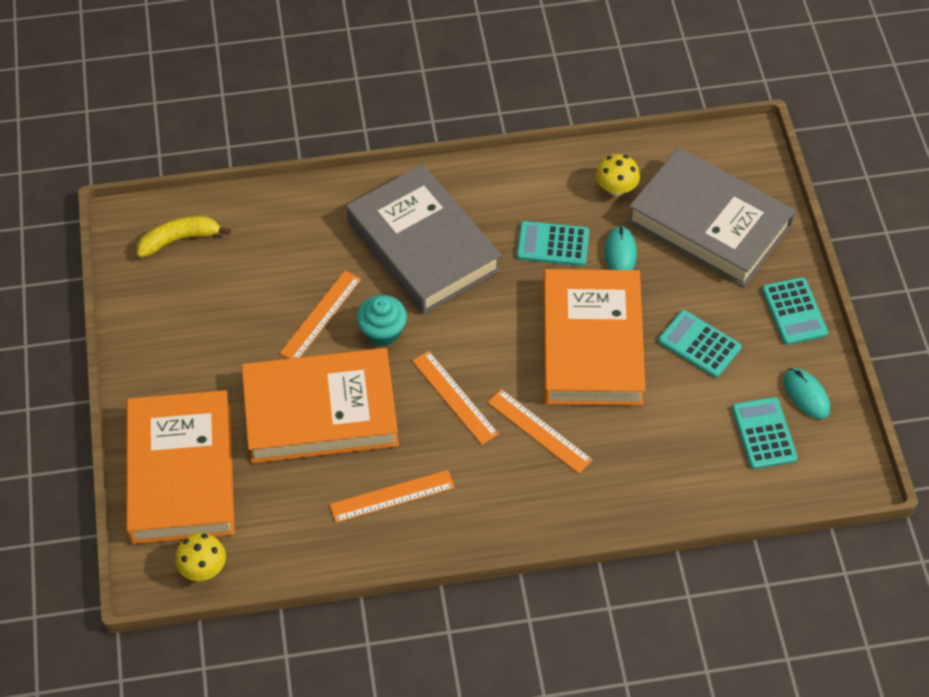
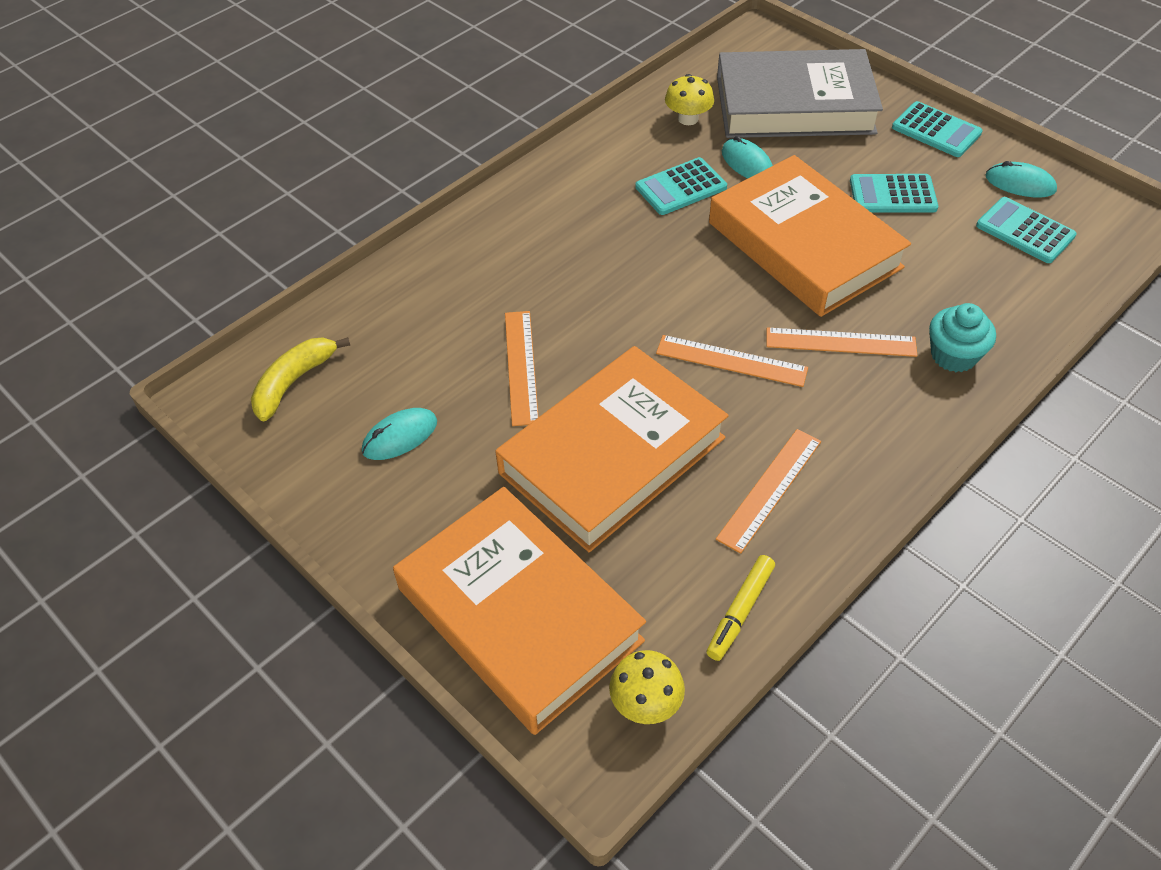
camera: 35 degrees left, 5 degrees down
grey book [346,164,501,314] -> none
turquoise cupcake [357,295,407,346] -> turquoise cupcake moved to [929,303,996,372]
none -> turquoise mouse [362,408,437,460]
none -> yellow marker [707,555,775,661]

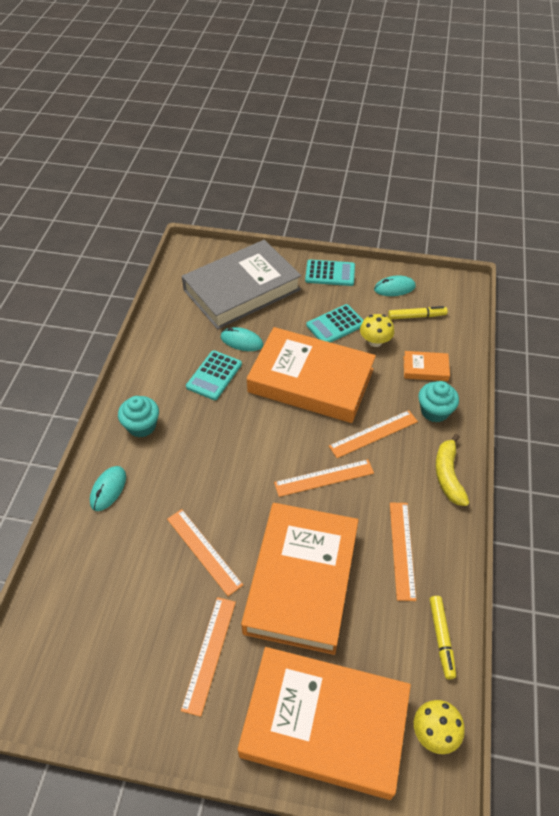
camera: 35 degrees left, 0 degrees up
yellow banana [251,337,350,421] -> yellow banana moved to [435,434,469,506]
turquoise mouse [362,408,437,460] -> turquoise mouse moved to [90,466,126,511]
yellow mushroom [665,74,714,125] -> yellow mushroom moved to [360,314,394,347]
turquoise calculator [976,197,1077,263] -> yellow marker [388,306,448,320]
none -> turquoise cupcake [118,396,159,437]
none -> orange ruler [181,597,236,717]
none -> orange book [404,351,450,381]

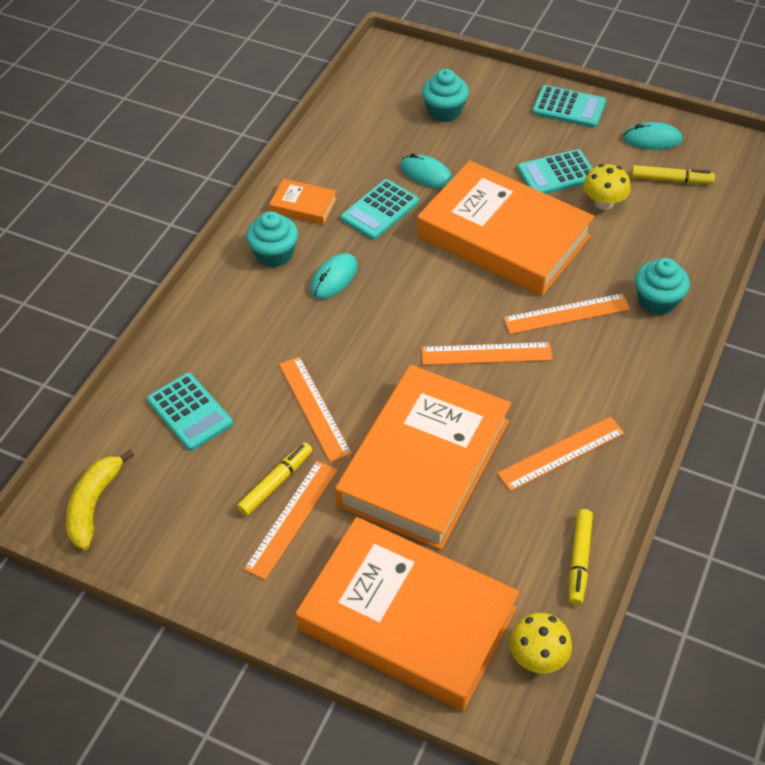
camera: 15 degrees right, 0 degrees up
turquoise mouse [90,466,126,511] -> turquoise mouse moved to [310,253,358,299]
grey book [182,240,301,329] -> turquoise cupcake [422,69,469,122]
orange ruler [390,502,416,601] -> orange ruler turned 45 degrees clockwise [497,416,625,491]
orange book [404,351,450,381] -> orange book moved to [269,179,337,225]
yellow banana [435,434,469,506] -> yellow banana moved to [66,450,134,550]
none -> turquoise calculator [147,373,233,451]
none -> yellow marker [237,442,312,516]

